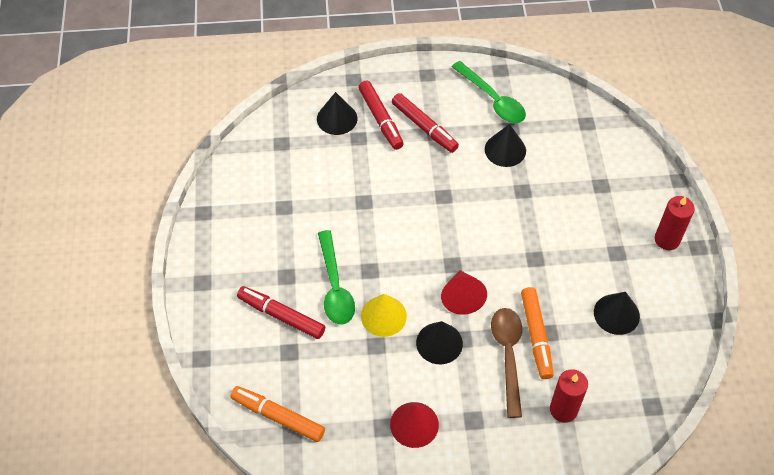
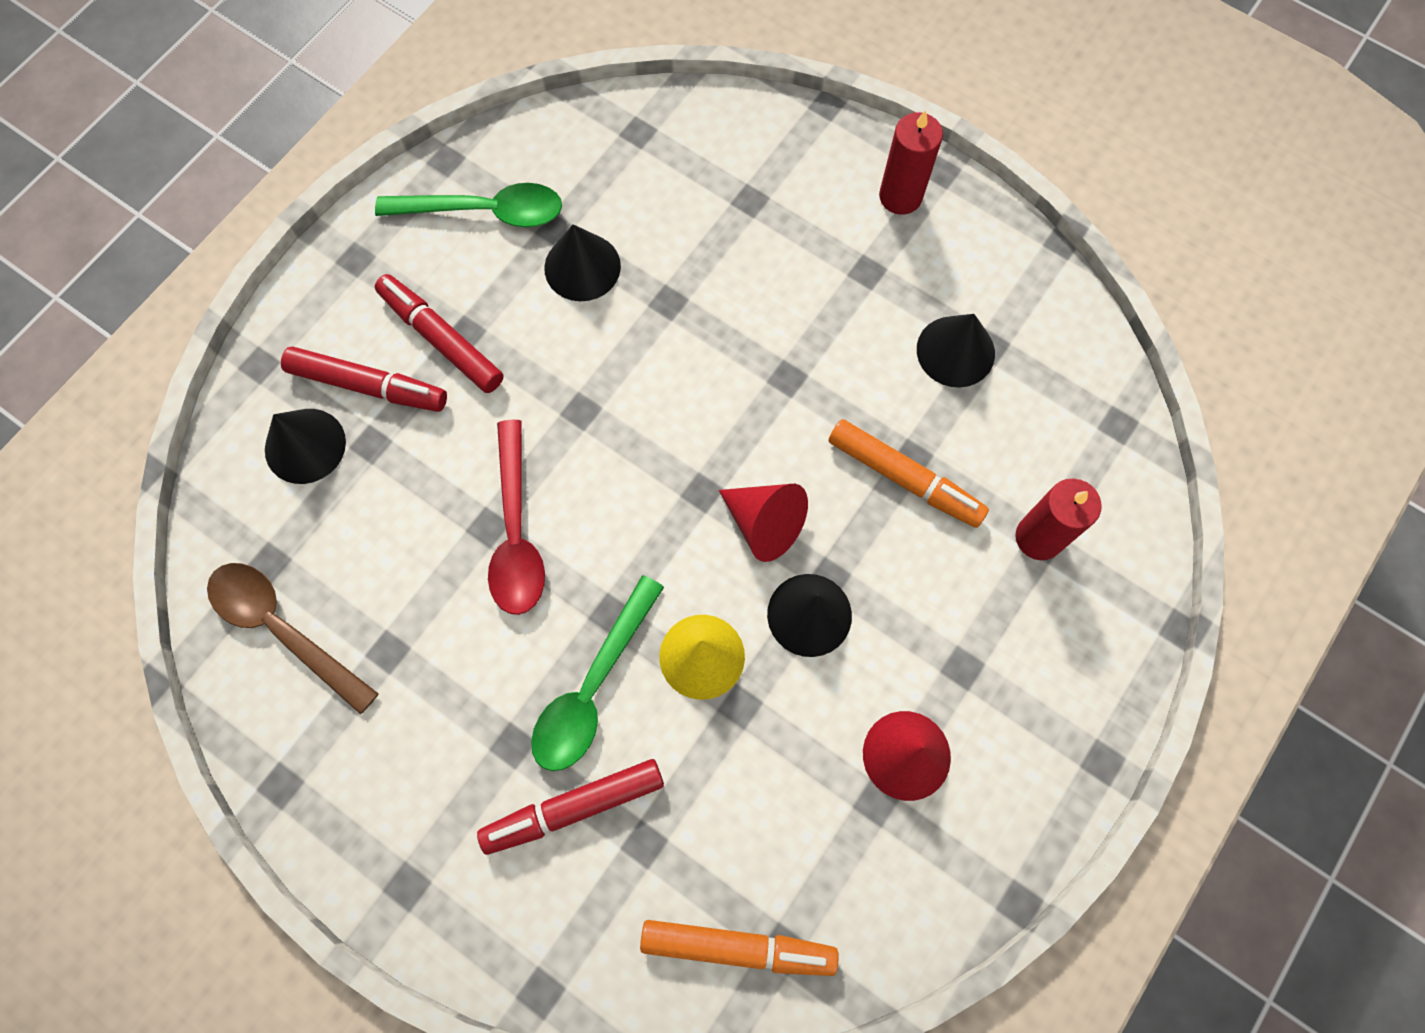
camera: 50 degrees left, 15 degrees up
orange marker [230,386,325,442] -> orange marker turned 150 degrees counterclockwise [640,920,839,976]
green spoon [318,230,355,324] -> green spoon turned 90 degrees clockwise [531,575,664,771]
red marker [392,93,459,153] -> red marker turned 135 degrees counterclockwise [375,274,504,393]
brown spoon [491,308,522,418] -> brown spoon moved to [207,563,379,715]
none -> red spoon [488,420,545,615]

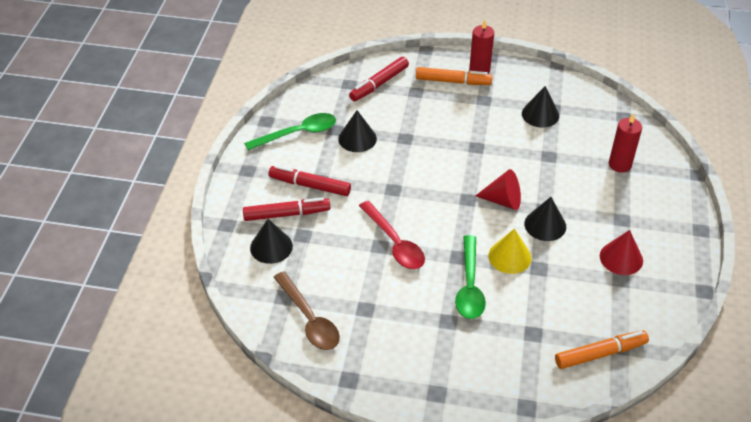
camera: 25 degrees left, 25 degrees down
brown spoon [207,563,379,715] -> brown spoon turned 135 degrees counterclockwise [273,271,340,350]
red marker [477,759,664,855] -> red marker moved to [349,57,409,101]
orange marker [829,419,989,528] -> orange marker moved to [416,67,492,85]

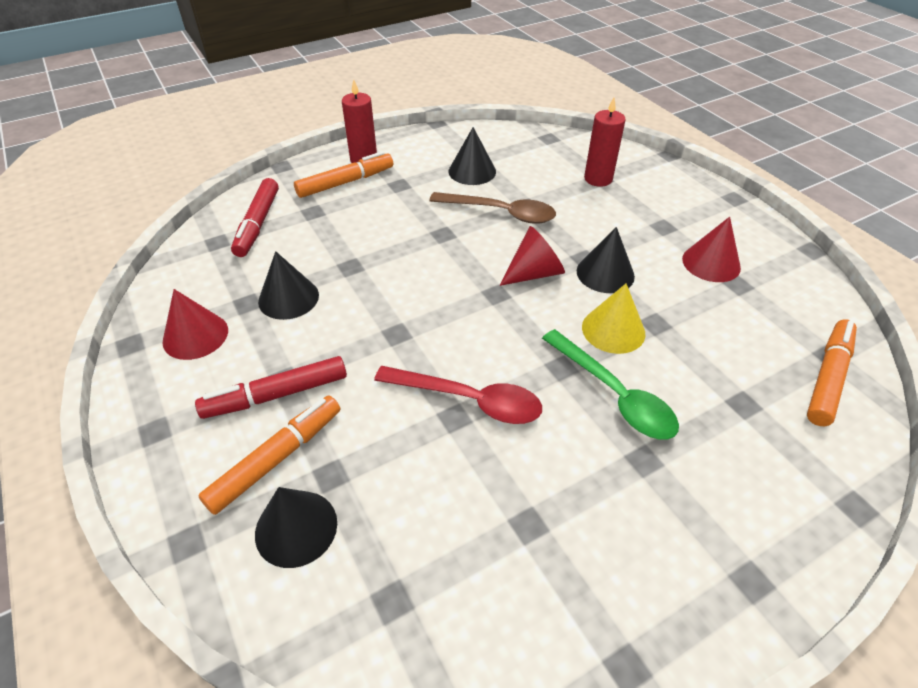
camera: 40 degrees left, 0 degrees up
red marker [243,197,330,221] -> orange marker [198,395,340,515]
green spoon [244,113,336,151] -> red cone [163,289,228,360]
brown spoon [273,271,340,350] -> brown spoon moved to [429,192,556,224]

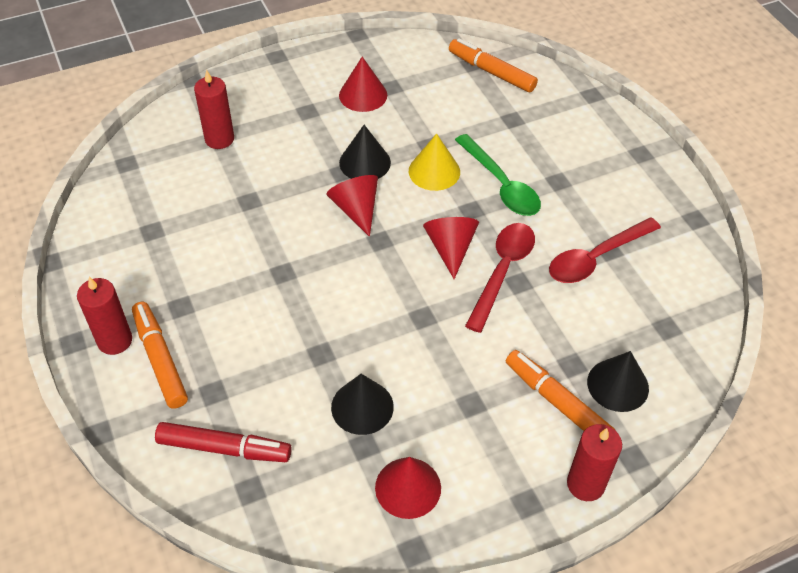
camera: 85 degrees left, 5 degrees up
red marker [195,356,347,419] -> none
brown spoon [429,192,556,224] -> none
black cone [448,127,496,185] -> none
green spoon [542,329,679,440] -> green spoon turned 90 degrees clockwise [455,134,541,216]
none -> red cone [423,217,479,279]
none -> red spoon [549,217,661,283]
none -> red candle [567,424,622,501]

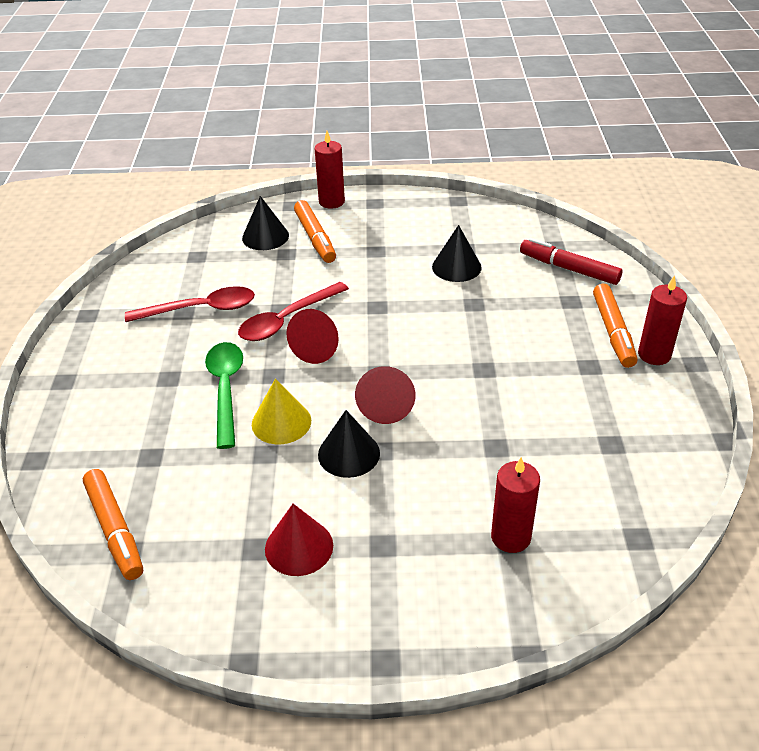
camera: 155 degrees left, 10 degrees down
red cone [375,457,441,519] -> none

